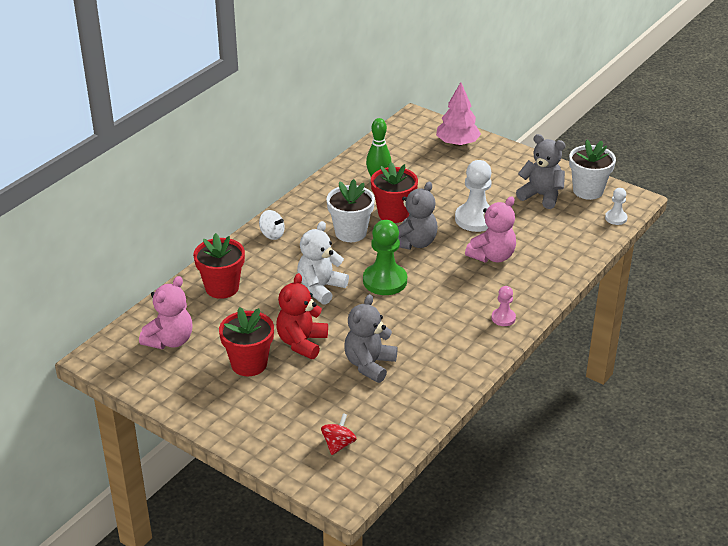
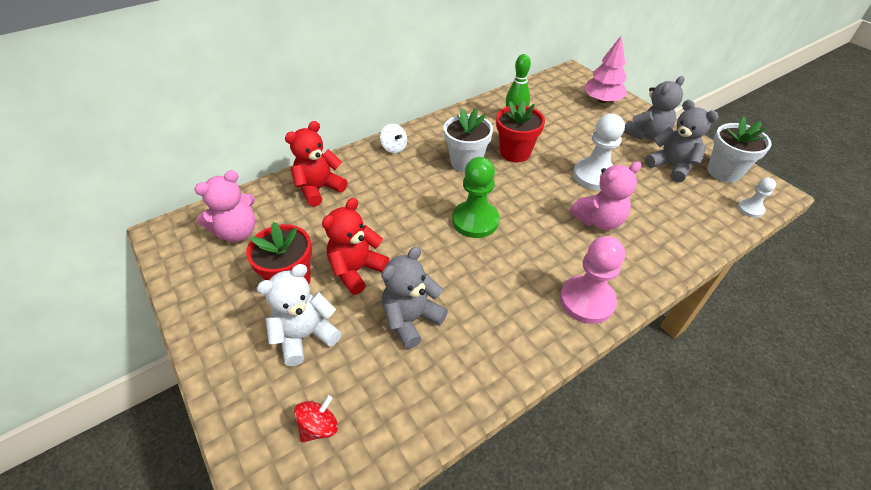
camera: 20 degrees right, 10 degrees up
red flower pot [193,233,245,299] -> red teddy bear [285,121,347,207]
white teddy bear [297,221,349,305] -> white teddy bear moved to [256,264,341,366]
grey teddy bear [398,182,438,250] -> grey teddy bear moved to [623,76,685,140]
pink pawn [491,286,516,326] -> pink pawn [560,236,625,324], size x1.90

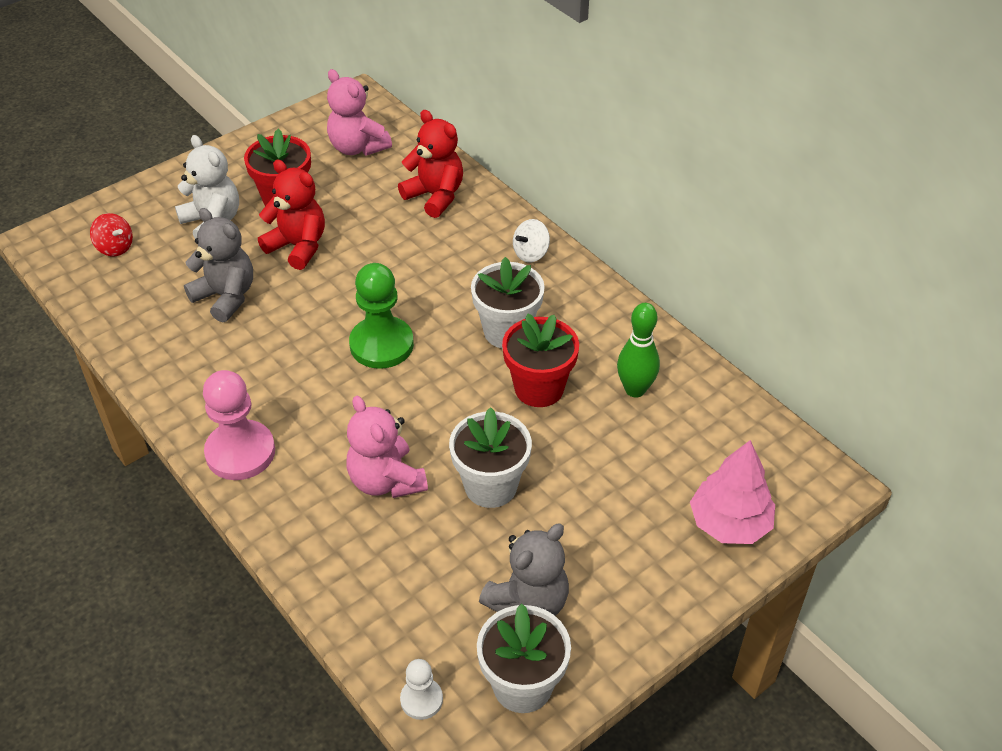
camera: 85 degrees right, 0 degrees up
white pawn [573,114,625,190] -> white flower pot [449,407,532,508]
grey teddy bear [623,76,685,140] -> none

